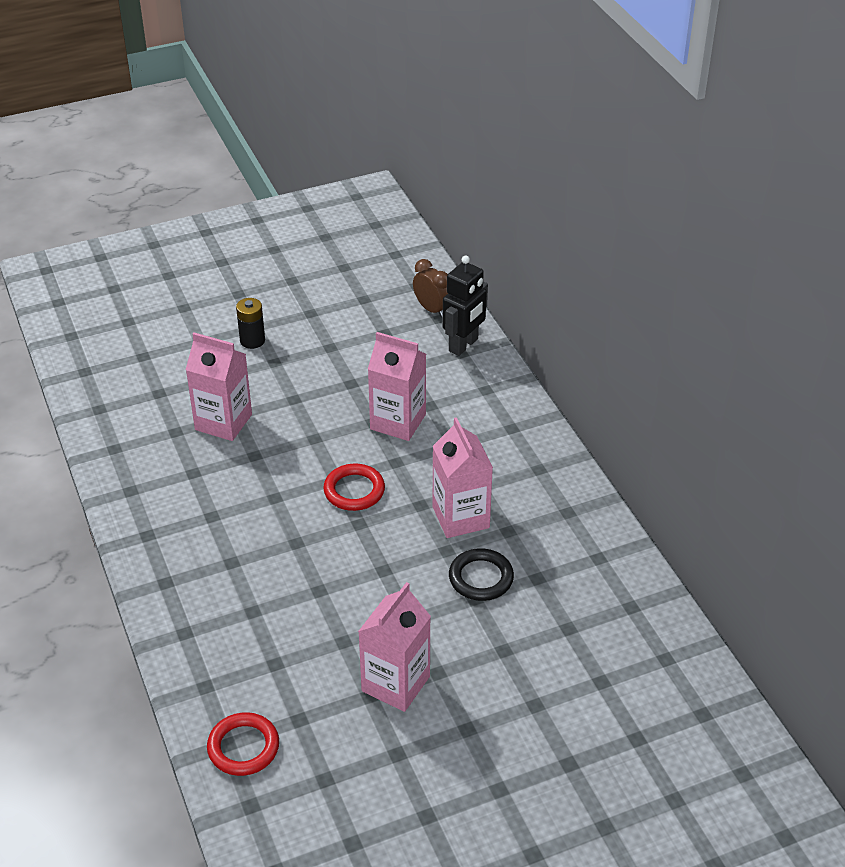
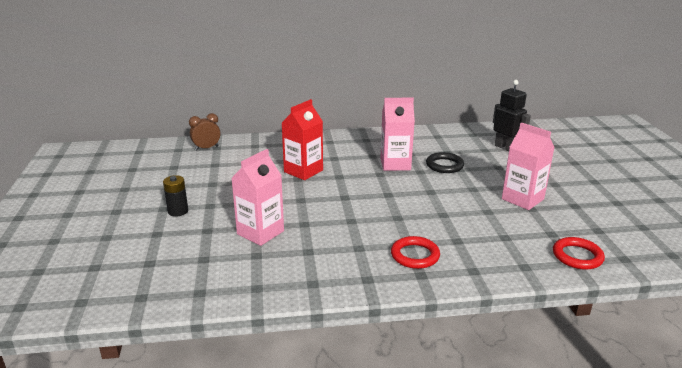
camera: 75 degrees left, 15 degrees down
red ring [323,464,385,511] -> red ring moved to [391,236,440,269]
pink carton [368,332,426,441] -> red carton [282,99,323,180]
black robot [443,255,488,356] -> black robot moved to [493,80,531,151]

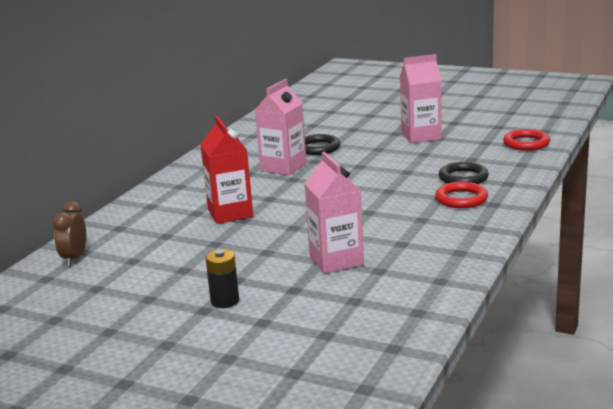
camera: 55 degrees left, 5 degrees down
black robot [493,80,531,151] -> none
none -> black ring [439,162,489,184]

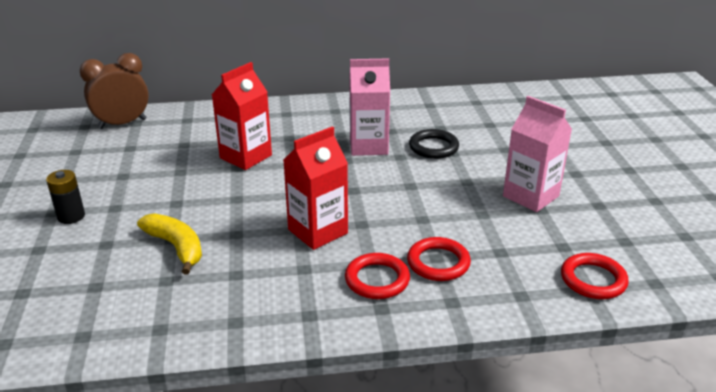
camera: 55 degrees right, 10 degrees up
brown clock [53,202,86,266] -> brown clock [80,53,149,129], size x1.52
pink carton [304,152,364,274] -> yellow banana [137,213,202,275]
black ring [439,162,489,184] -> red ring [407,237,471,281]
none -> red carton [283,127,348,250]

